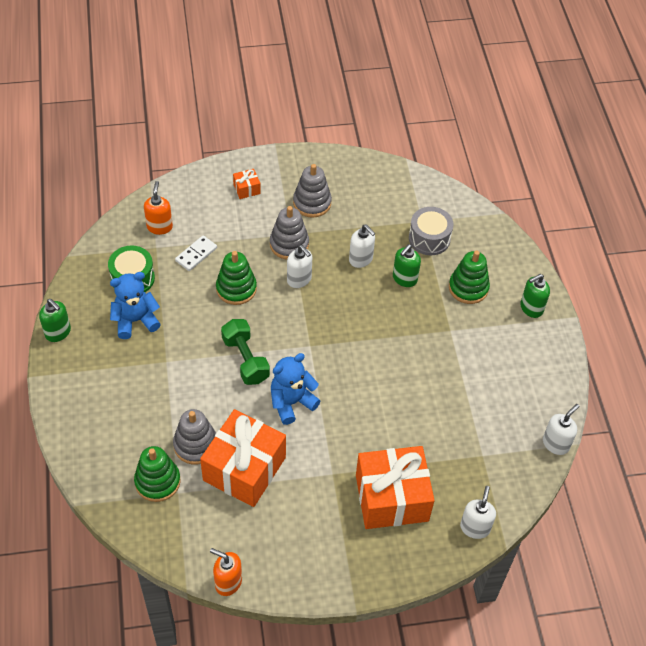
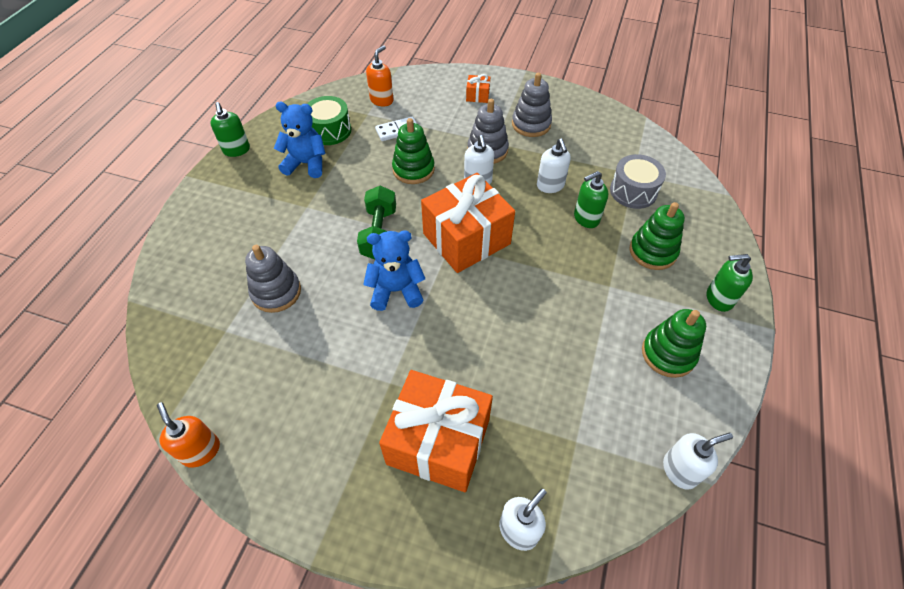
camera: 30 degrees right, 0 degrees up
green stacking toy [134,446,180,502] -> green stacking toy moved to [642,309,706,378]
orange gift [200,409,286,507] -> orange gift moved to [421,173,515,273]

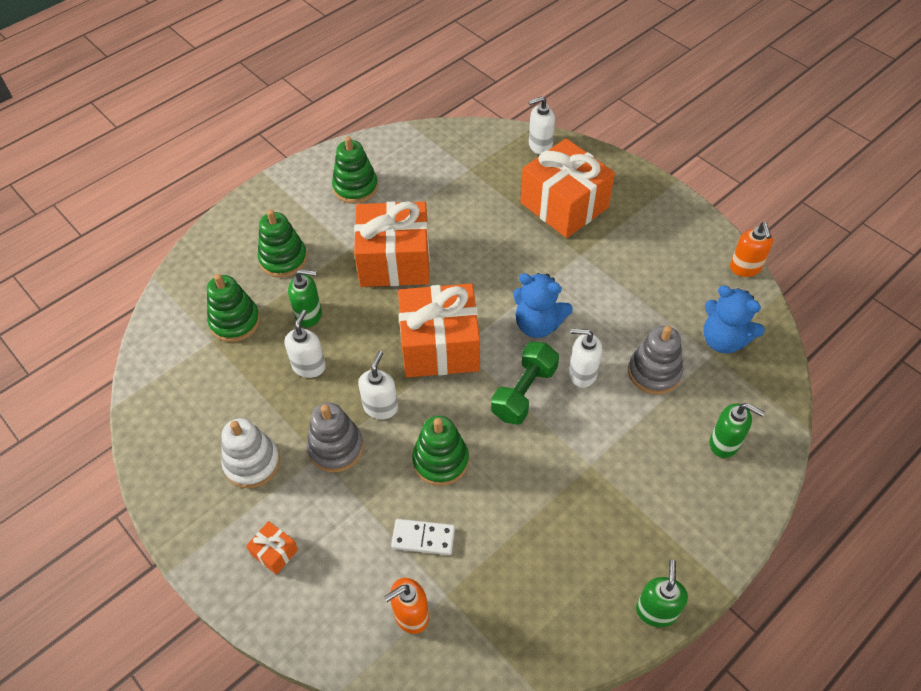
camera: 150 degrees left, 0 degrees up
blue teddy bear [274,102,325,178] -> blue teddy bear moved to [704,285,765,354]
green drum [307,96,351,145] -> none
grey stacking toy [512,73,552,137] -> white stacking toy [221,418,280,488]
grey drum [610,154,666,209] -> green stacking toy [207,274,260,342]
white soap dispenser [663,433,733,490] -> white soap dispenser moved to [569,329,602,388]
green soap dispenser [707,254,753,312] -> green soap dispenser moved to [710,403,765,458]
none -> orange gift [354,201,430,287]

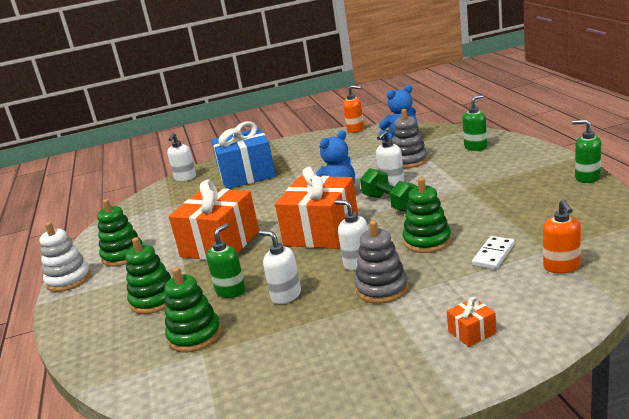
camera: 60 degrees left, 30 degrees down
white stacking toy [221,418,280,488] -> white stacking toy moved to [39,222,91,292]
orange gift [520,138,615,238] -> blue gift [211,121,276,189]

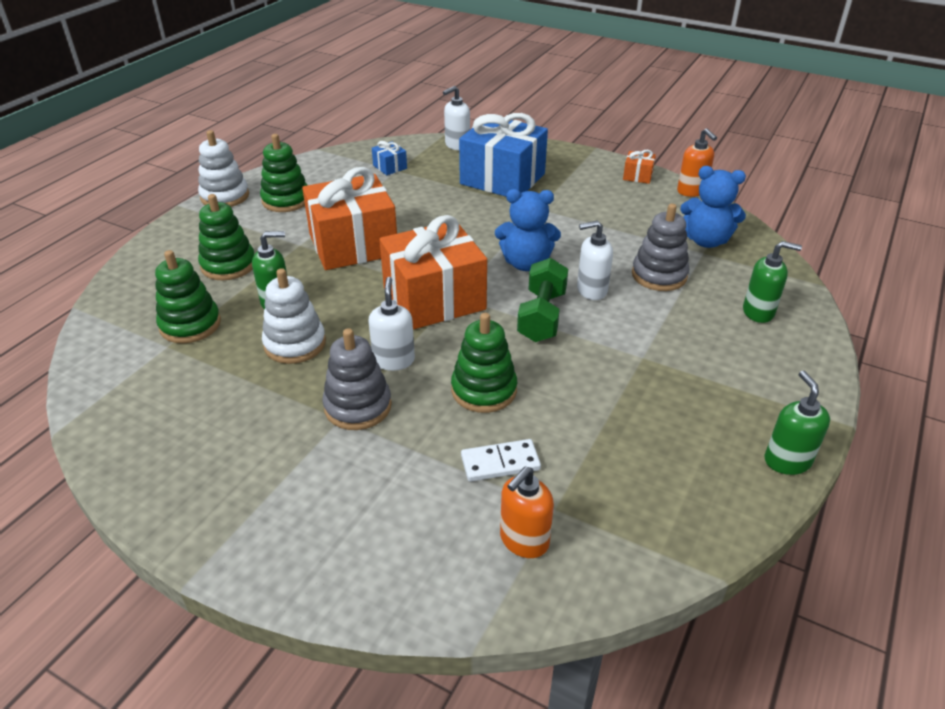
camera: 40 degrees right, 15 degrees up
white soap dispenser [259,230,301,304] -> white stacking toy [262,268,326,364]
orange gift [447,297,496,347] -> orange gift moved to [623,150,656,184]
none -> blue gift [372,141,407,175]

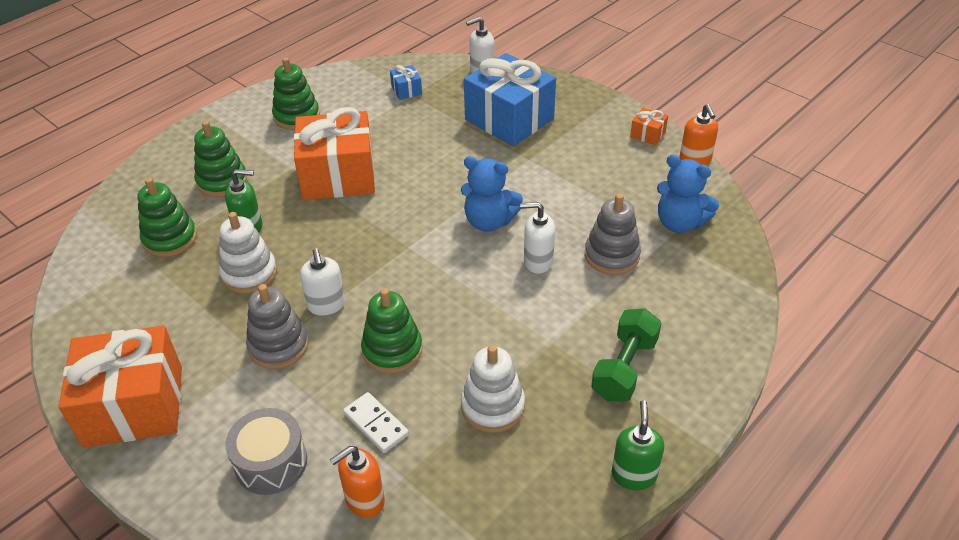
camera: 15 degrees right, 5 degrees up
white stacking toy [198,130,249,207] -> white stacking toy moved to [461,345,525,433]
white soap dispenser [368,277,415,371] -> white soap dispenser turned 150 degrees clockwise [300,248,345,316]
orange gift [379,215,487,329] -> orange gift moved to [59,326,182,448]
white domino [461,439,541,482] -> white domino turned 45 degrees clockwise [343,392,409,453]
green dumbbell [517,258,568,342] -> green dumbbell moved to [591,308,662,402]
green soap dispenser [743,241,802,323] -> none
none -> grey drum [225,408,307,495]

